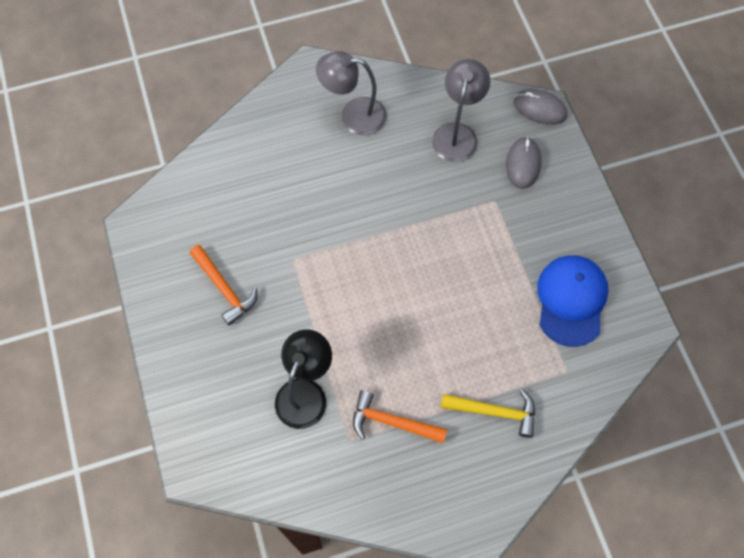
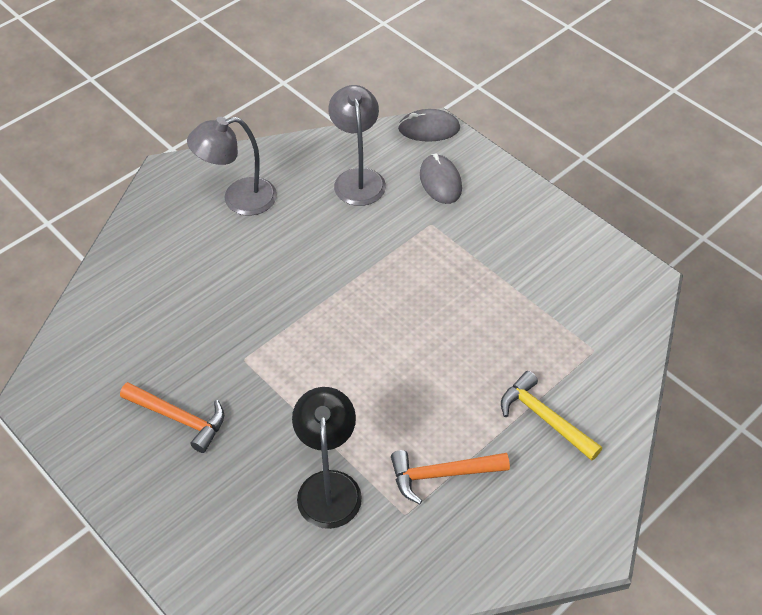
camera: 25 degrees left, 15 degrees down
yellow hammer [441,389,535,438] -> yellow hammer turned 120 degrees counterclockwise [501,371,602,461]
blue cap [537,255,609,347] -> none

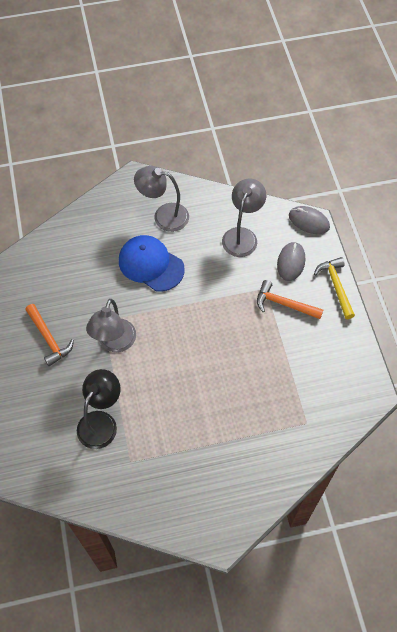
camera: 30 degrees right, 10 degrees up
orange hammer [391,450,510,504] -> orange hammer moved to [257,280,323,319]
yellow hammer [501,371,602,461] -> yellow hammer moved to [314,257,355,319]
none -> grey lamp [86,299,136,352]
none -> blue cap [119,235,185,291]

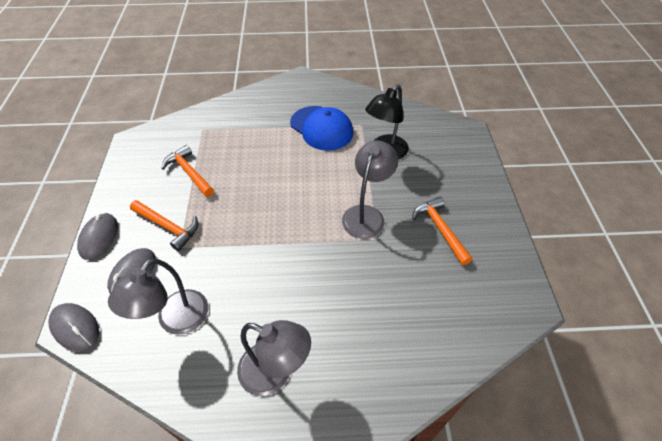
camera: 170 degrees left, 10 degrees down
blue cap [119,235,185,291] -> blue cap moved to [290,106,353,151]
yellow hammer [314,257,355,319] -> grey mouse [77,213,118,260]
none -> orange hammer [161,145,214,197]

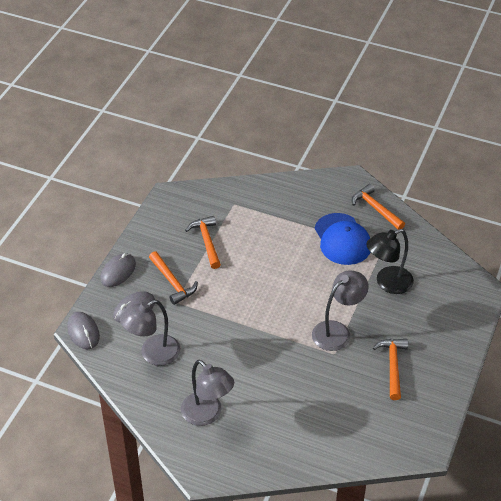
camera: 25 degrees right, 5 degrees down
none -> orange hammer [352,184,405,230]

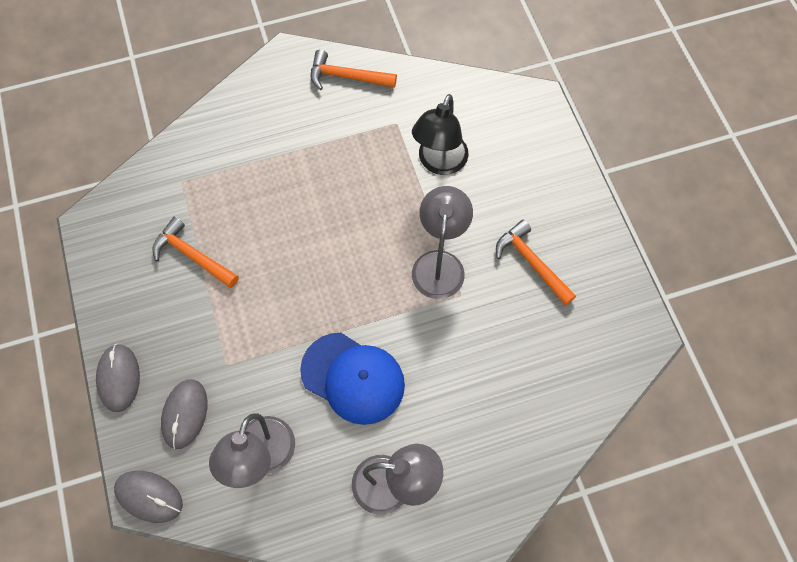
camera: 40 degrees left, 20 degrees up
orange hammer [149,251,198,305] -> none
blue cap [314,213,370,265] -> blue cap moved to [300,333,405,425]

